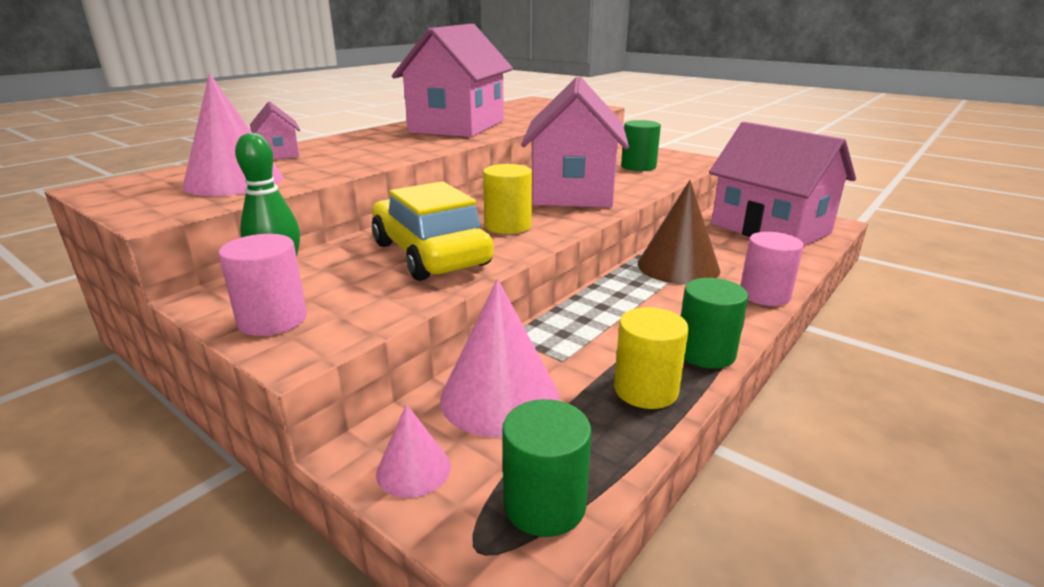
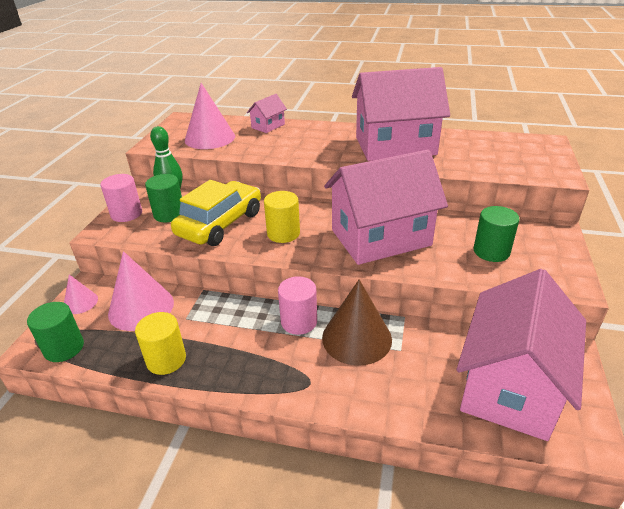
camera: 65 degrees right, 10 degrees up
green cylinder [681,278,748,369] -> green cylinder moved to [145,174,182,222]
pink cylinder [740,232,804,306] -> pink cylinder moved to [278,276,317,335]

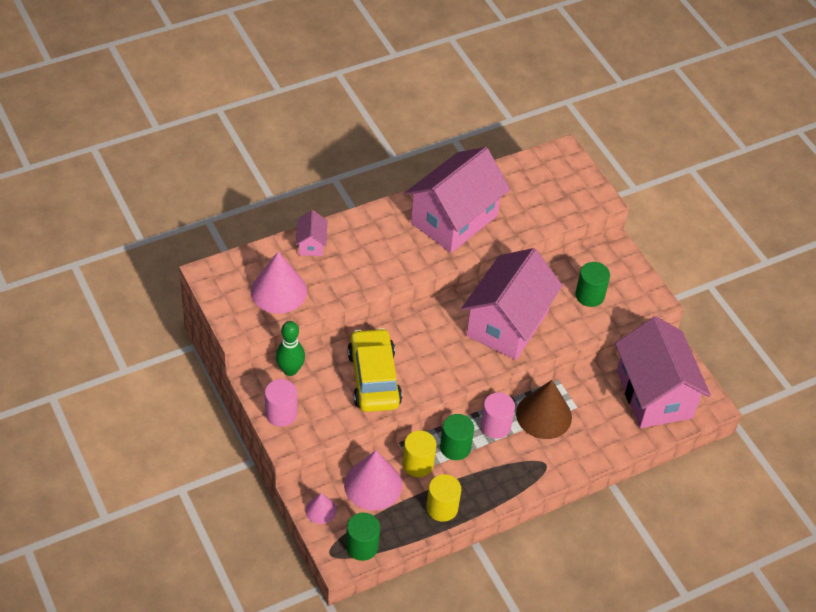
camera: 45 degrees left, 15 degrees up
green cylinder [145,174,182,222] -> green cylinder moved to [440,414,474,460]
yellow cylinder [264,191,300,243] -> yellow cylinder moved to [403,430,436,477]

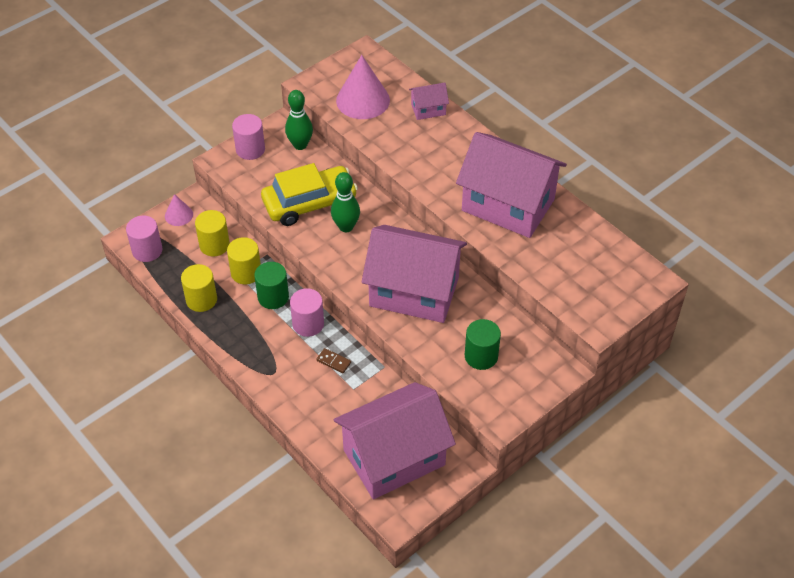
camera: 80 degrees right, 0 degrees up
pink cone [344,450,402,511] -> yellow cylinder [195,210,230,256]
green cylinder [346,513,380,561] -> pink cylinder [126,216,163,262]
brown cone [516,380,572,439] -> brown domino [316,348,351,373]
none -> green bowling pin [331,172,360,232]

